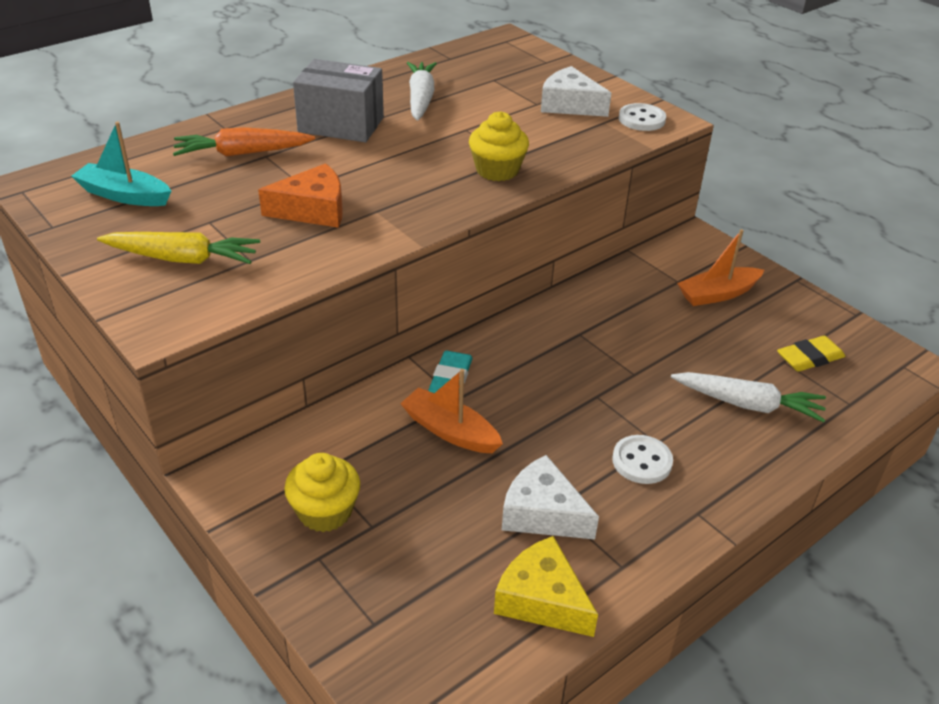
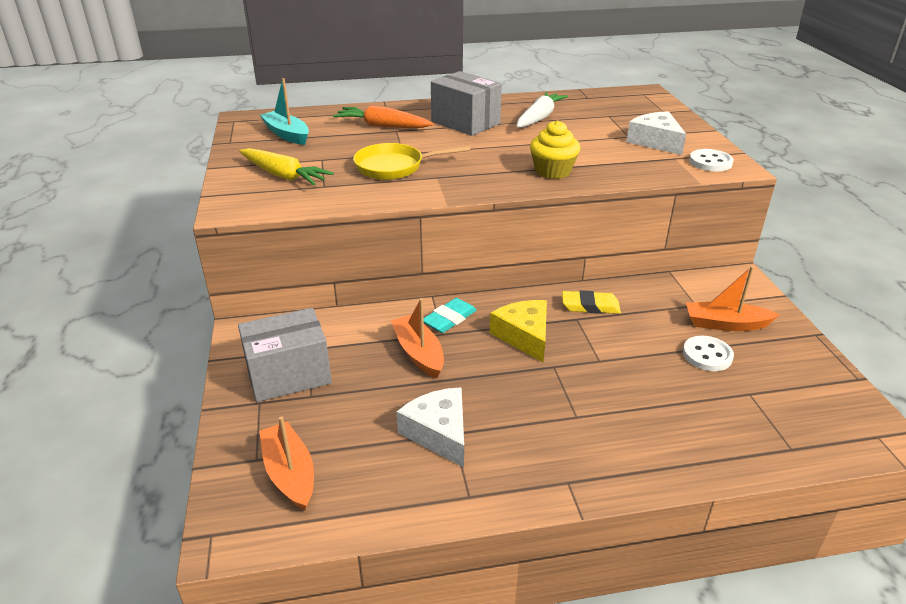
camera: 30 degrees right, 5 degrees down
orange cheese [258,163,343,228] -> yellow pan [353,143,470,180]
yellow cupcake [284,453,360,532] -> grey box [238,308,332,402]
yellow cheese [494,536,598,637] -> yellow cheese moved to [490,300,547,362]
white button [612,435,673,484] -> white button moved to [683,336,734,371]
white carrot [671,372,826,423] -> none
yellow eraser [777,336,845,372] -> yellow eraser moved to [562,290,621,314]
none -> orange boat [259,416,314,511]

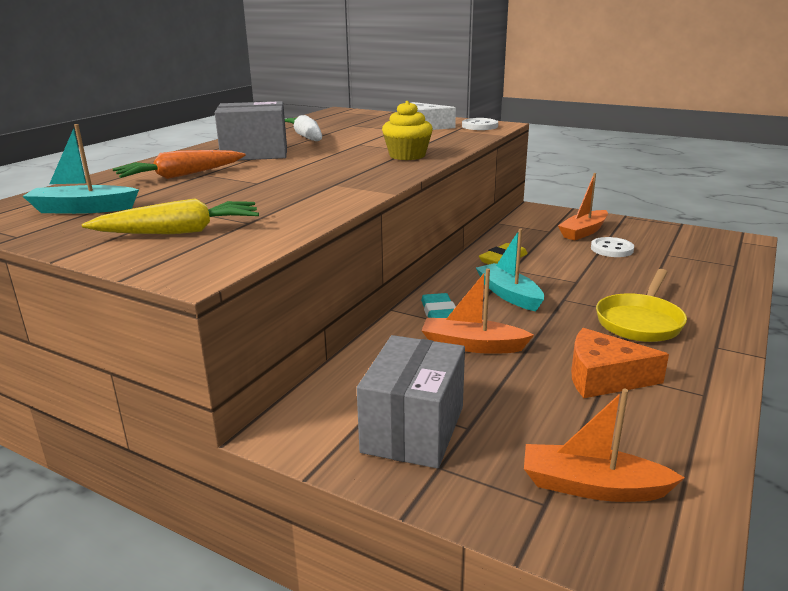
camera: 50 degrees left, 10 degrees down
yellow pan [353,143,470,180] -> yellow pan moved to [596,269,687,342]
white cheese [397,387,464,467] -> orange cheese [571,328,669,398]
yellow cheese [490,300,547,362] -> turquoise boat [476,229,544,311]

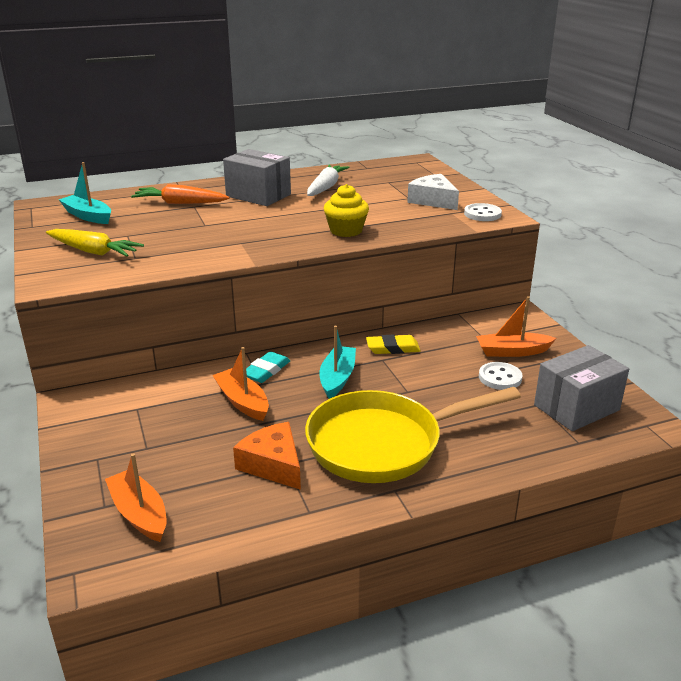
camera: 40 degrees right, 5 degrees up
grey box [357,335,465,469] -> grey box moved to [534,345,629,431]
yellow pan [596,269,687,342] -> yellow pan [305,387,521,483], size x1.68

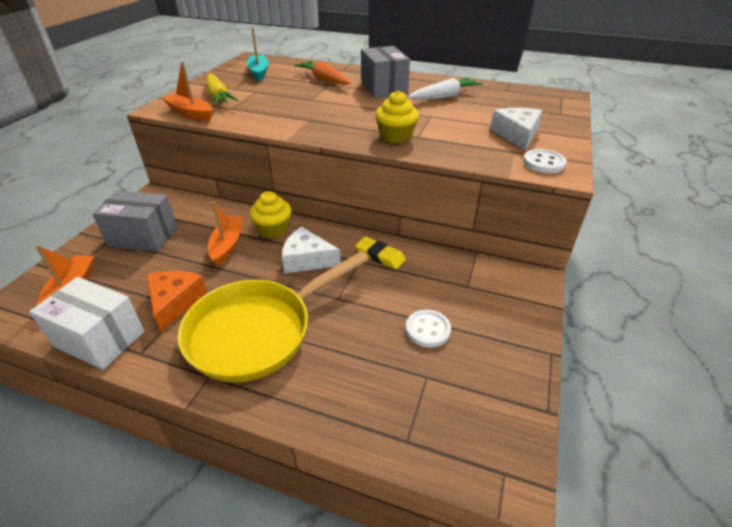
camera: 40 degrees right, 10 degrees up
turquoise eraser [246,351,290,383] -> yellow cupcake [249,191,292,238]
yellow pan [305,387,521,483] -> yellow pan turned 60 degrees counterclockwise [177,251,369,383]
turquoise boat [320,326,356,399] -> white cheese [282,227,341,274]
orange boat [476,296,556,357] -> orange boat moved to [162,61,212,121]
grey box [534,345,629,431] -> grey box moved to [92,190,177,252]
none -> white box [29,277,144,370]

